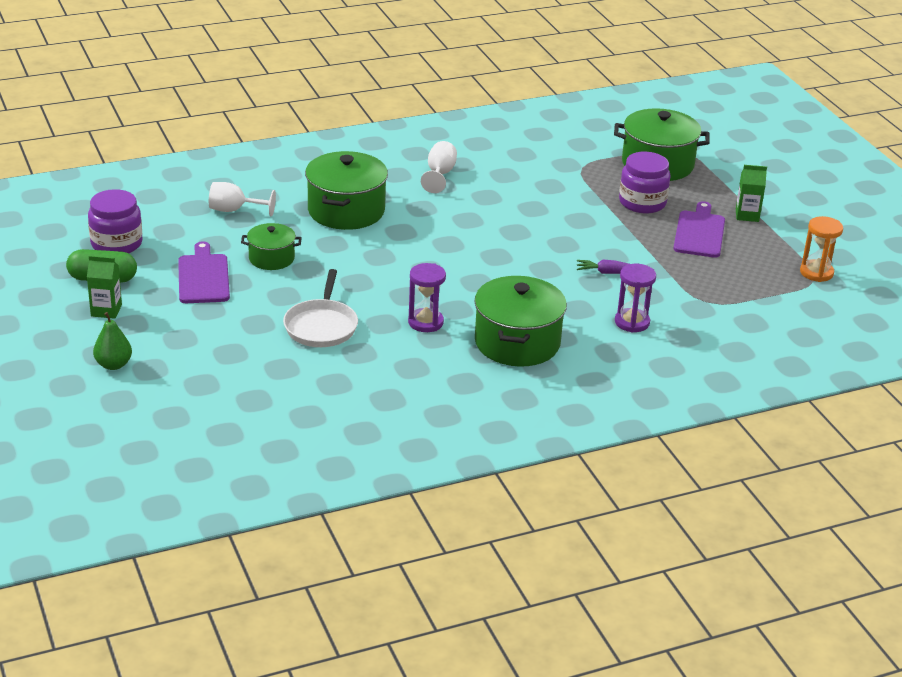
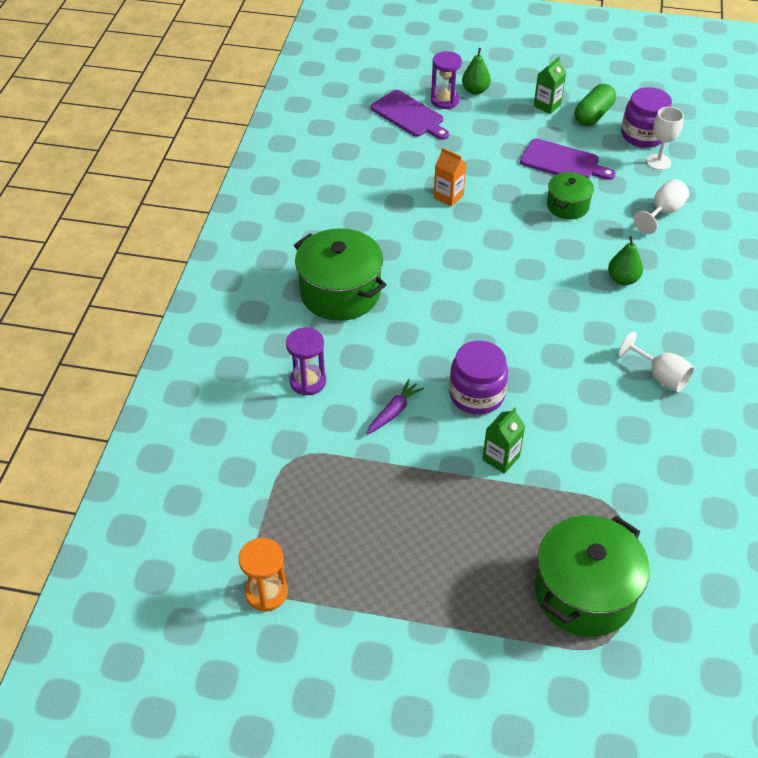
camera: 125 degrees right, 15 degrees up
white pan [283,269,358,347] -> orange carton [434,148,466,207]
green pot [305,151,388,230] -> green pear [608,236,643,285]
purple hourglass [408,263,446,332] -> purple hourglass moved to [431,51,462,109]
purple jar [619,152,671,213] -> purple jar moved to [449,341,508,415]
purple cutting board [673,201,725,258] -> purple cutting board moved to [370,90,449,140]
green carton [736,165,767,222] -> green carton moved to [482,407,525,474]
none -> white goblet [646,107,684,170]

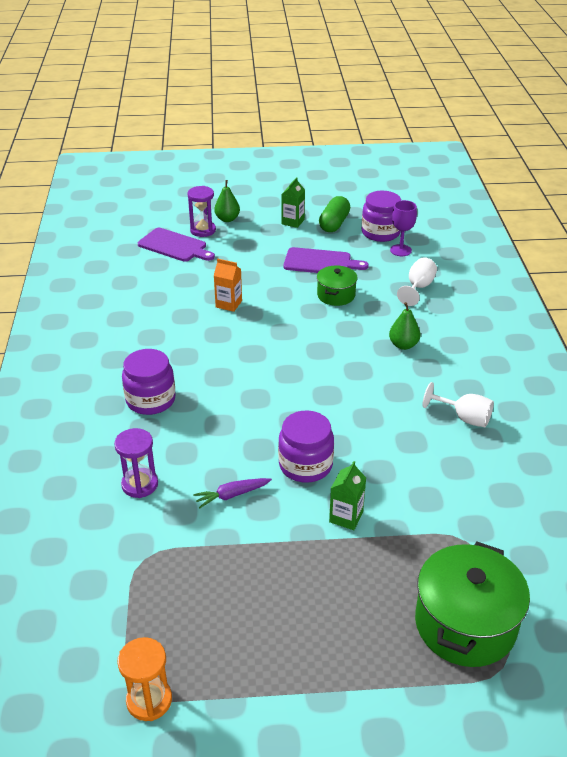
camera: 15 degrees left, 10 degrees down
green pot [294,228,387,321] -> purple jar [122,349,176,415]
purple carrot [367,379,424,434] -> purple carrot turned 135 degrees counterclockwise [193,478,272,508]
white goblet [646,107,684,170] -> purple goblet [390,200,417,256]

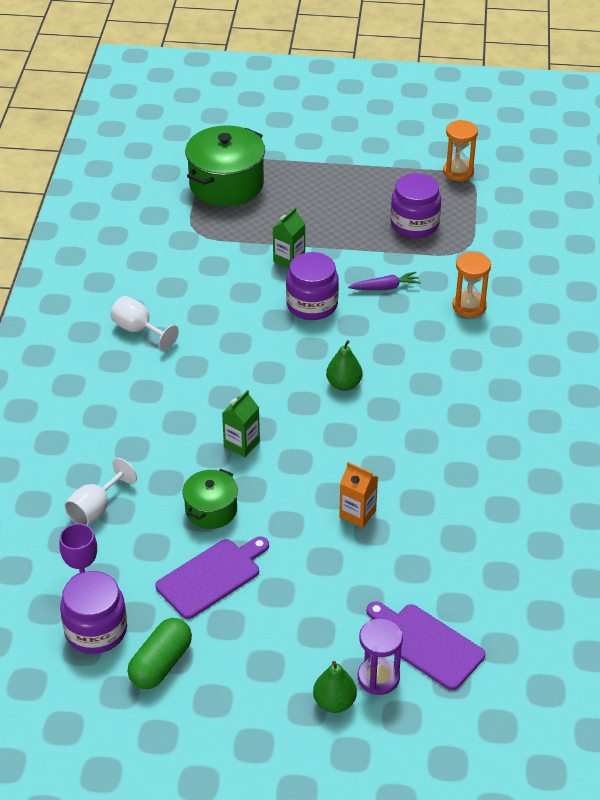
camera: 170 degrees left, 5 degrees up
purple hourglass [114,428,158,498] -> orange hourglass [453,251,491,317]
purple jar [122,349,176,415] -> purple jar moved to [390,173,441,238]
green carton [281,177,305,228] -> green carton moved to [222,390,260,457]
purple cutting board [283,247,369,273] -> purple cutting board turned 120 degrees clockwise [155,536,269,619]
green pear [389,302,420,350] -> green pear moved to [326,340,362,391]

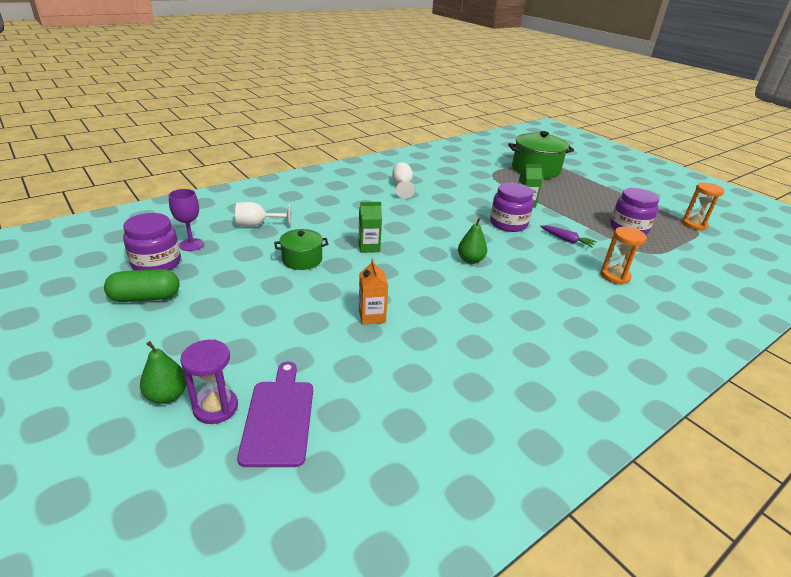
camera: 45 degrees right, 10 degrees down
purple cutting board [155,536,269,619] -> none

